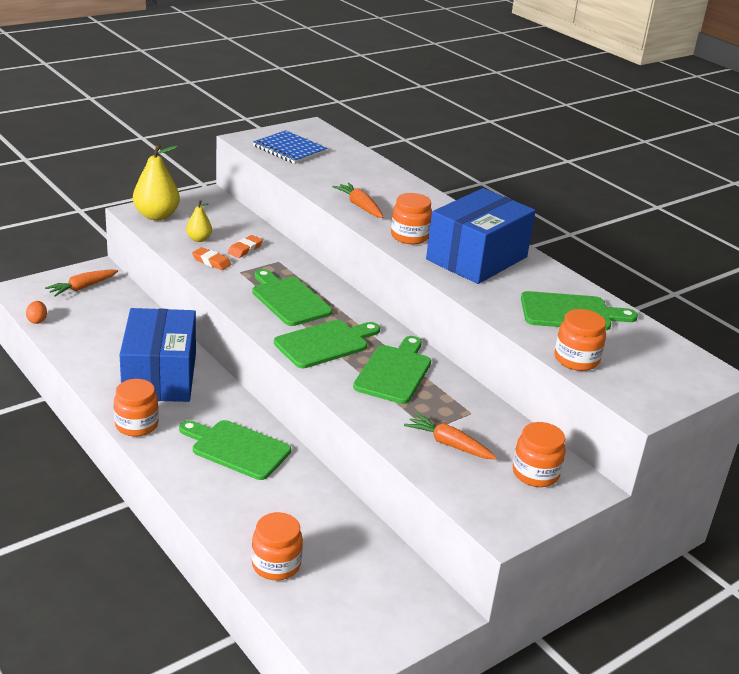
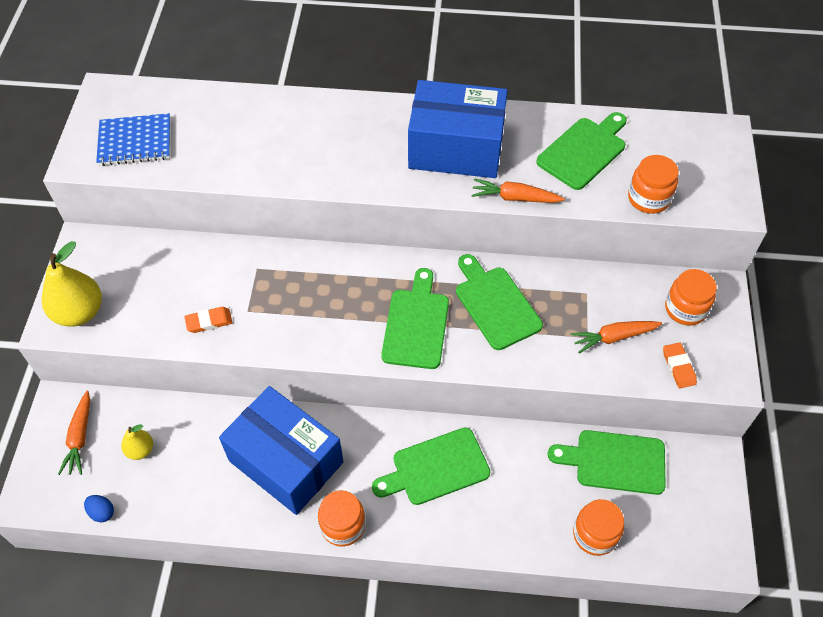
camera: 45 degrees left, 25 degrees up
orange egg [26,301,47,324] -> blue egg [84,495,114,522]
yellow pear [186,200,212,242] -> yellow pear moved to [121,425,153,460]
orange eraser [228,235,263,258] -> orange eraser moved to [663,342,697,388]
green cutting board [252,269,332,326] -> green cutting board moved to [548,430,666,495]
orange carrot [332,183,383,218] -> orange carrot moved to [471,178,565,203]
orange jar [391,193,432,244] -> none
blue box [426,188,536,284] -> blue box turned 75 degrees counterclockwise [408,80,508,178]

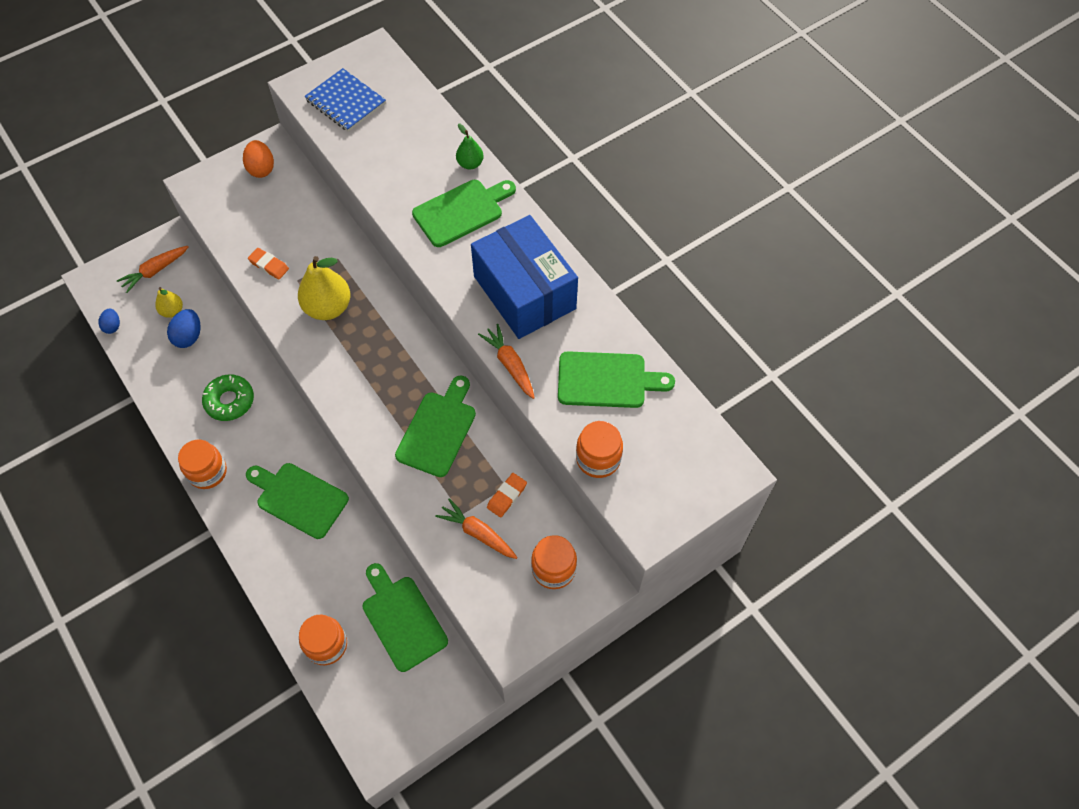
camera: 50 degrees right, 5 degrees up
yellow pear [42,241,102,327] -> yellow pear moved to [298,256,350,320]
blue box [219,386,343,515] -> green donut [202,374,254,421]
green cutting board [381,268,449,369] -> green cutting board moved to [412,180,516,247]
orange eraser [663,342,697,388] -> orange eraser moved to [487,473,527,518]
none -> blue egg [167,309,201,348]
none -> orange egg [243,140,274,178]
none -> green pear [456,124,484,170]

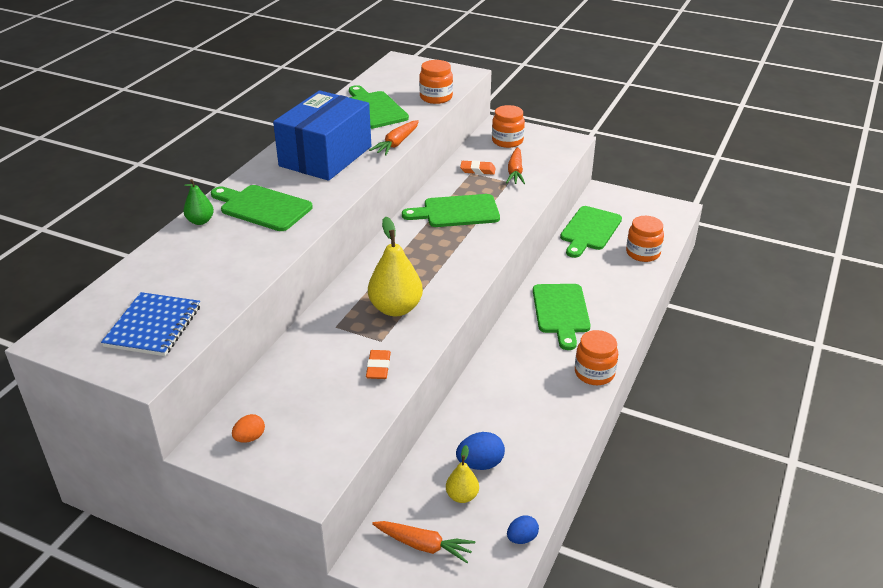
camera: 120 degrees left, 25 degrees down
green donut [202,374,254,421] -> none
orange egg [243,140,274,178] -> orange egg [232,414,265,443], size x0.65

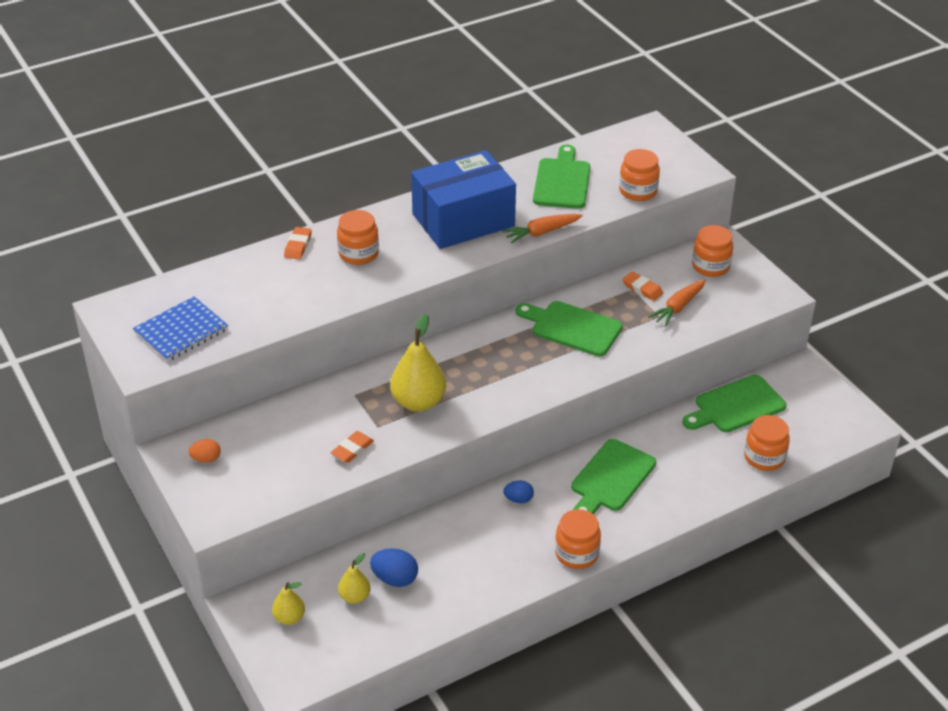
camera: 35 degrees right, 5 degrees up
green pear [183,179,214,225] -> orange eraser [284,227,312,260]
green cutting board [211,185,313,231] -> orange jar [337,210,379,265]
orange carrot [372,521,475,563] -> yellow pear [272,582,305,625]
blue egg [507,515,539,544] -> blue egg moved to [503,480,534,503]

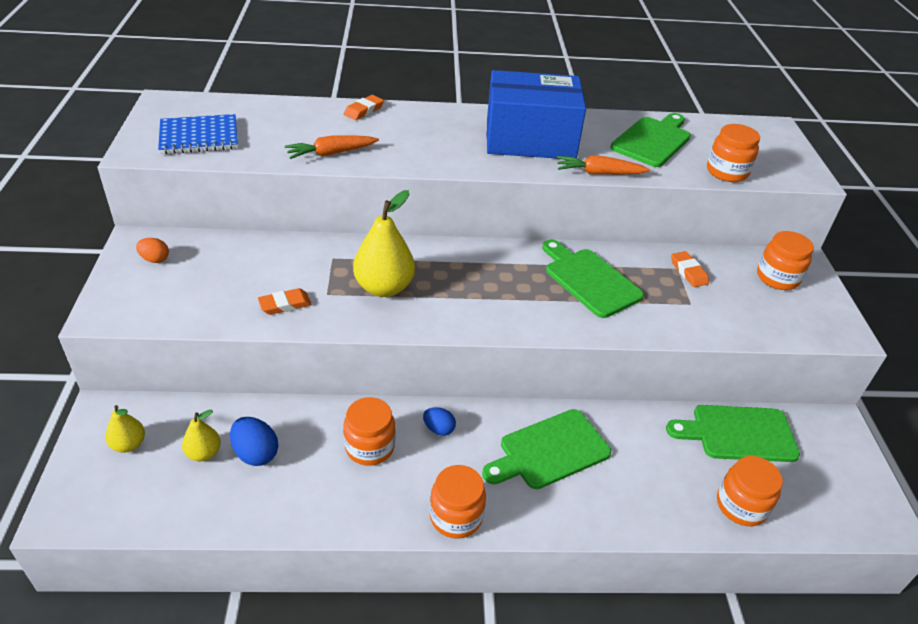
camera: 25 degrees right, 0 degrees up
orange jar [337,210,379,265] -> orange jar moved to [343,397,395,466]
orange carrot [648,280,706,326] -> orange carrot moved to [285,135,379,159]

